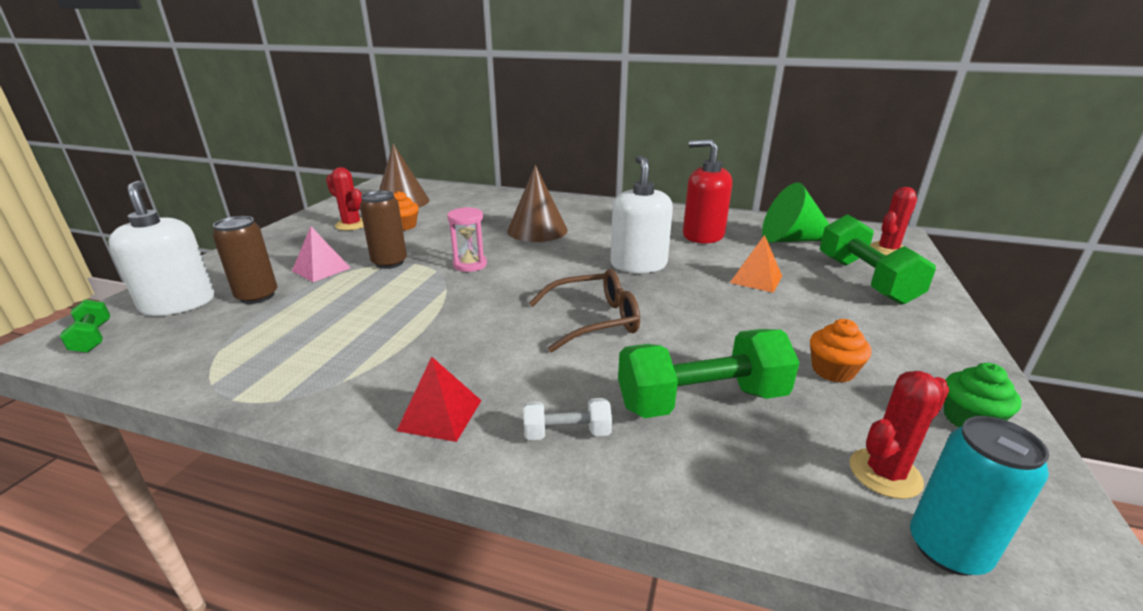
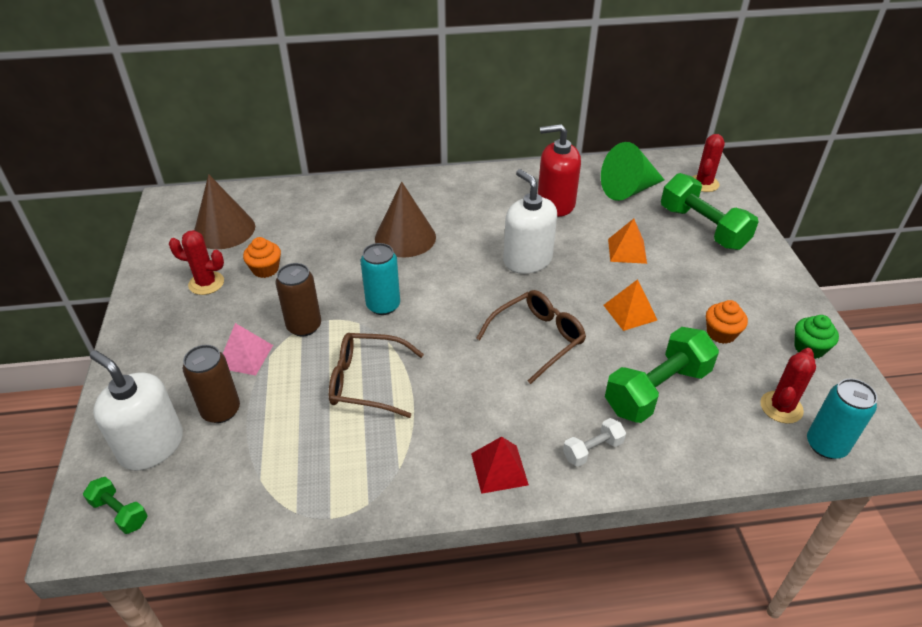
camera: 25 degrees left, 15 degrees up
pink hourglass [447,207,487,272] -> turquoise can [361,243,400,315]
none -> brown glasses [329,333,424,418]
none -> orange pyramid [603,279,658,331]

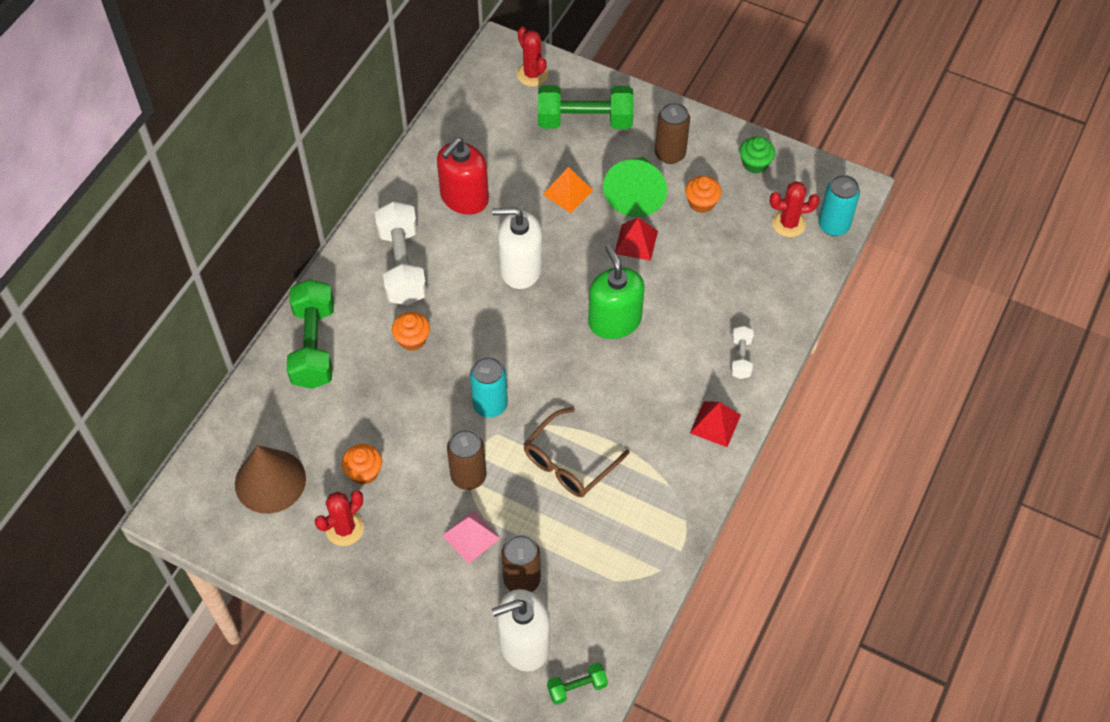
camera: 55 degrees left, 15 degrees up
brown cone [375,182,436,257] -> orange cupcake [392,312,430,351]
brown glasses [476,290,586,384] -> green soap dispenser [588,245,645,339]
green cone [601,142,664,201] -> green cone moved to [603,157,667,217]
orange pyramid [603,279,658,331] -> red pyramid [615,217,658,261]
green dumbbell [605,327,719,423] -> green dumbbell moved to [286,279,334,389]
red cactus [760,348,816,424] -> red cactus turned 75 degrees counterclockwise [770,181,820,237]
none -> white dumbbell [375,201,427,305]
none -> brown can [655,102,690,164]

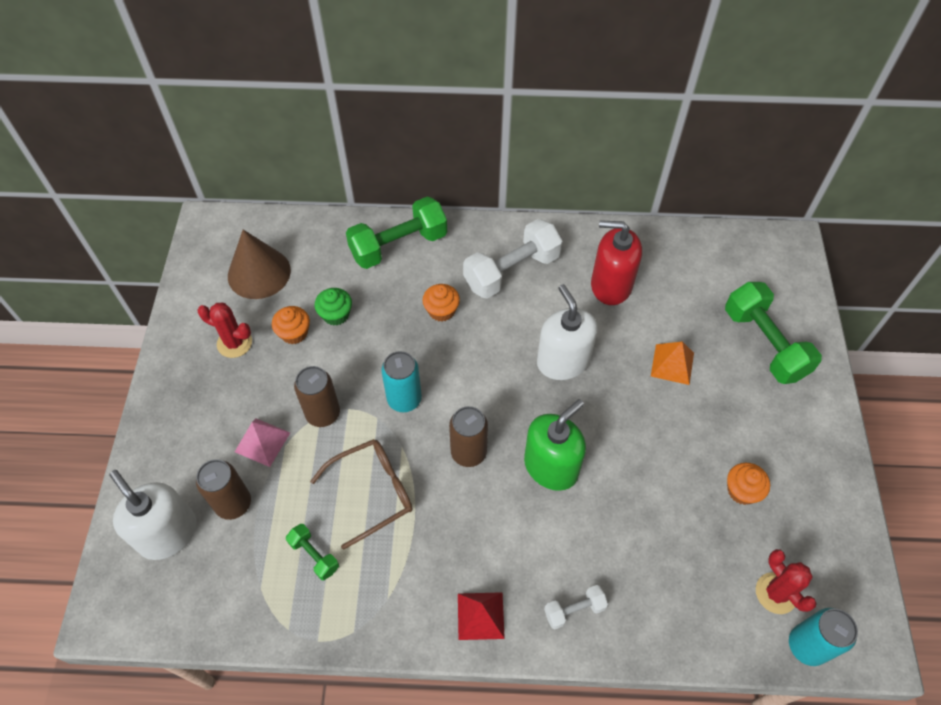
camera: 65 degrees right, 0 degrees up
red cactus [517,27,548,86] -> none
brown glasses [524,407,630,497] -> brown glasses turned 135 degrees clockwise [310,439,413,550]
green dumbbell [547,663,608,705] -> green dumbbell moved to [286,524,339,580]
green cone [603,157,667,217] -> none
red pyramid [615,217,658,261] -> none
brown can [655,102,690,164] -> brown can moved to [449,406,488,467]
green cupcake [740,137,775,173] -> green cupcake moved to [315,288,352,325]

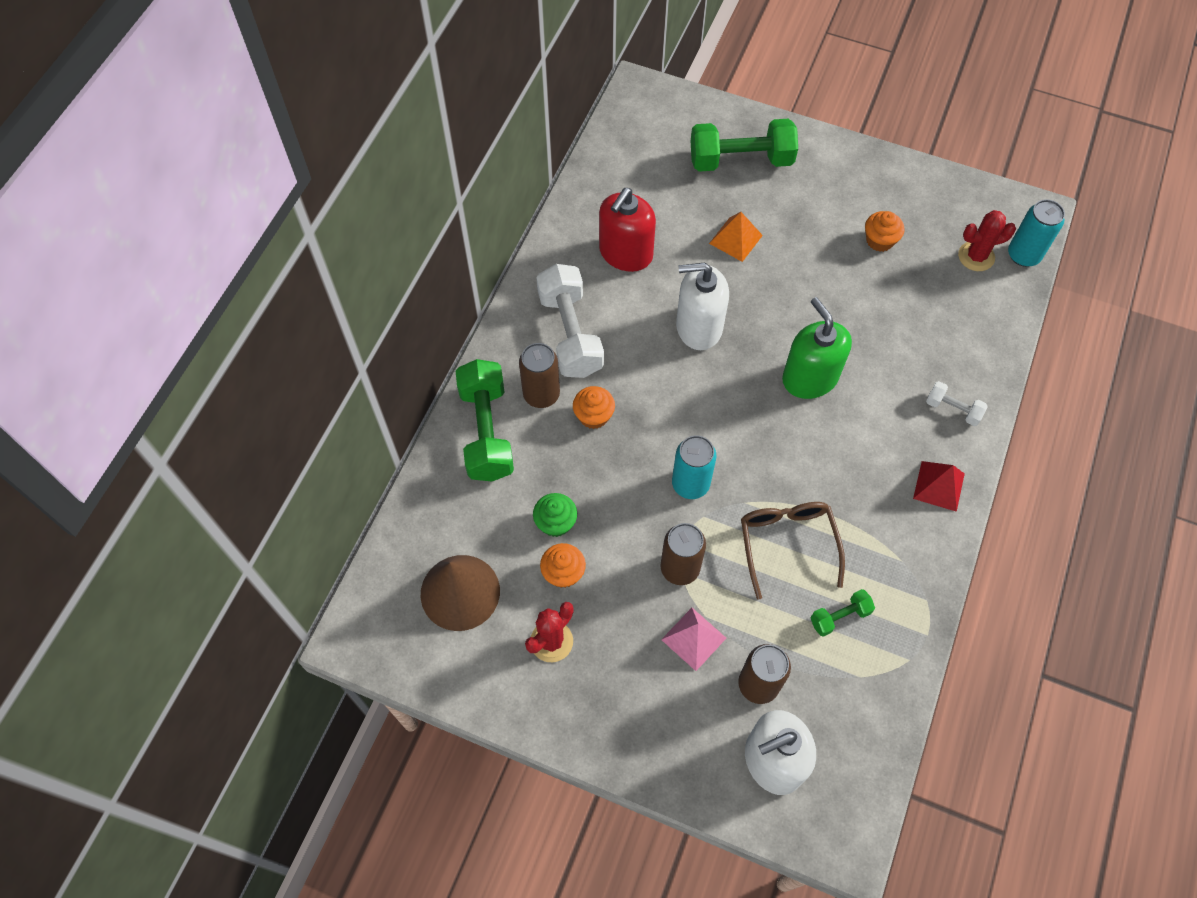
camera: 70 degrees left, 5 degrees up
brown can [449,406,488,467] -> brown can moved to [519,343,560,408]
white dumbbell [544,585,608,629] -> white dumbbell turned 60 degrees counterclockwise [926,381,988,426]

